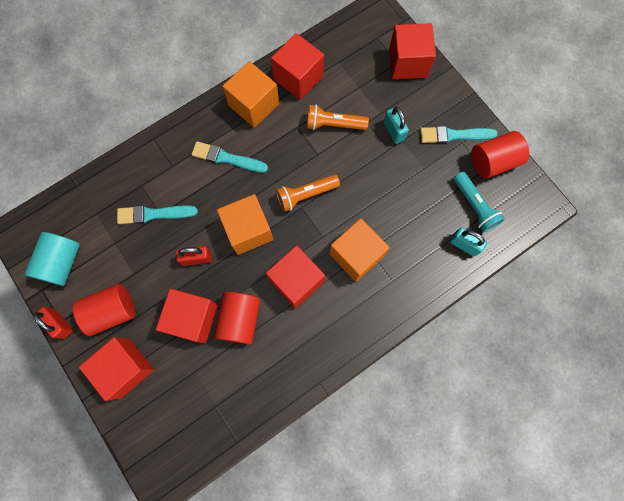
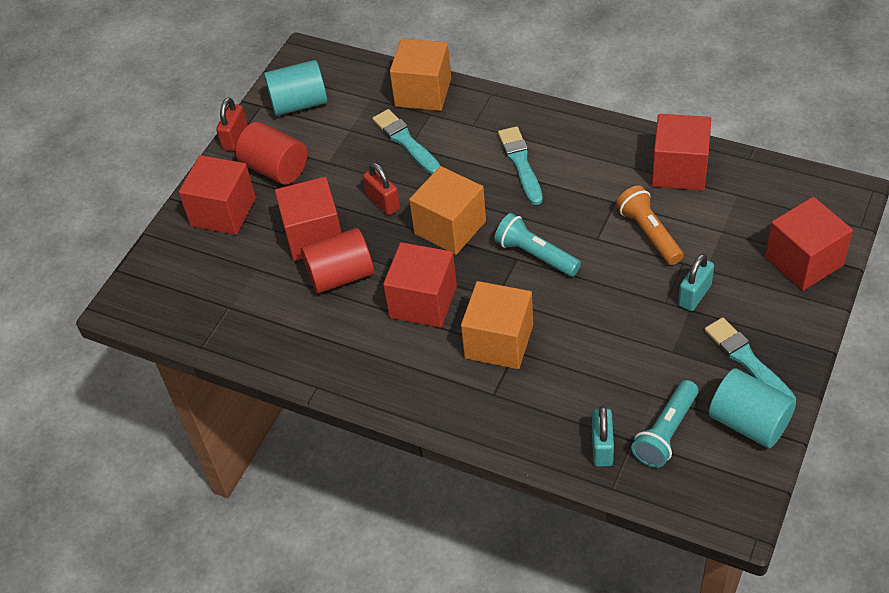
camera: 65 degrees right, 25 degrees down
orange cube [223,61,279,128] -> orange cube moved to [390,39,451,111]
orange flashlight [276,174,340,212] -> turquoise flashlight [495,213,581,276]
red cylinder [471,131,529,179] -> turquoise cylinder [709,368,796,448]

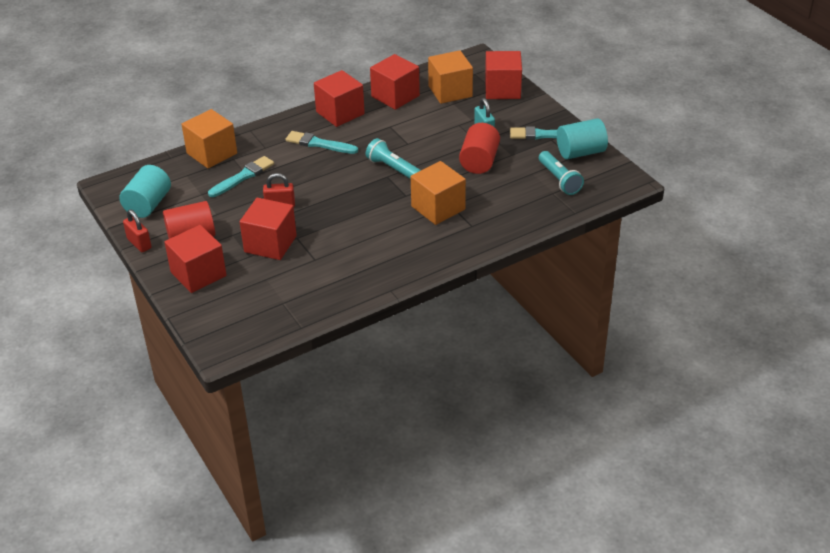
camera: 60 degrees left, 10 degrees down
red cylinder [301,228,374,293] -> red cylinder moved to [459,123,500,174]
turquoise brush [372,109,440,174] -> turquoise brush turned 135 degrees clockwise [208,156,274,197]
red cube [383,242,457,328] -> red cube moved to [314,70,365,127]
orange cube [409,166,486,255] -> orange cube moved to [428,50,473,104]
turquoise flashlight [495,213,581,276] -> turquoise flashlight turned 60 degrees clockwise [365,138,421,179]
turquoise padlock [592,406,614,467] -> none
orange flashlight [616,185,684,265] -> none

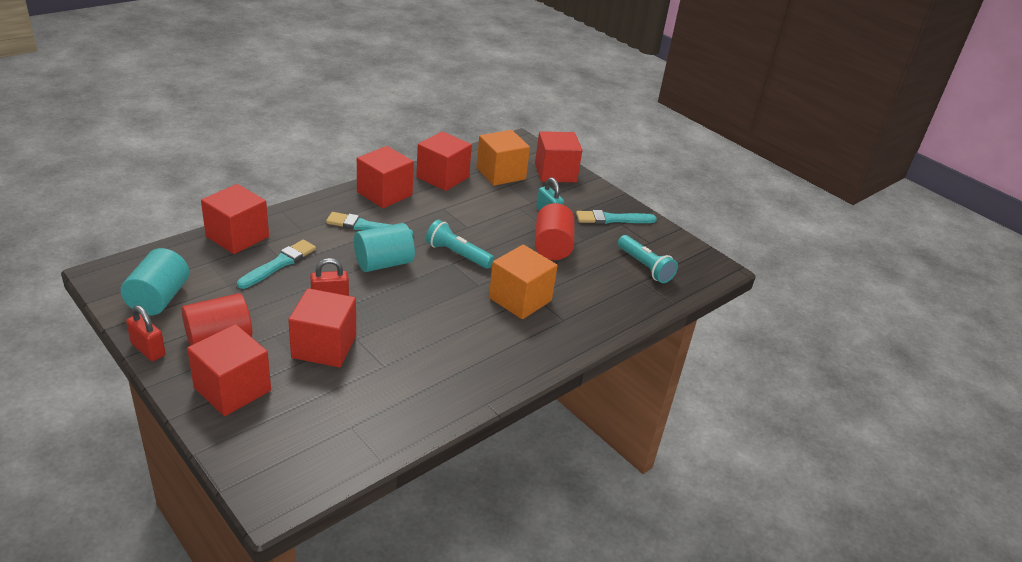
camera: 15 degrees left, 5 degrees down
orange cube [181,109,237,169] -> red cube [201,184,269,254]
turquoise cylinder [557,118,608,159] -> turquoise cylinder moved to [354,223,415,272]

